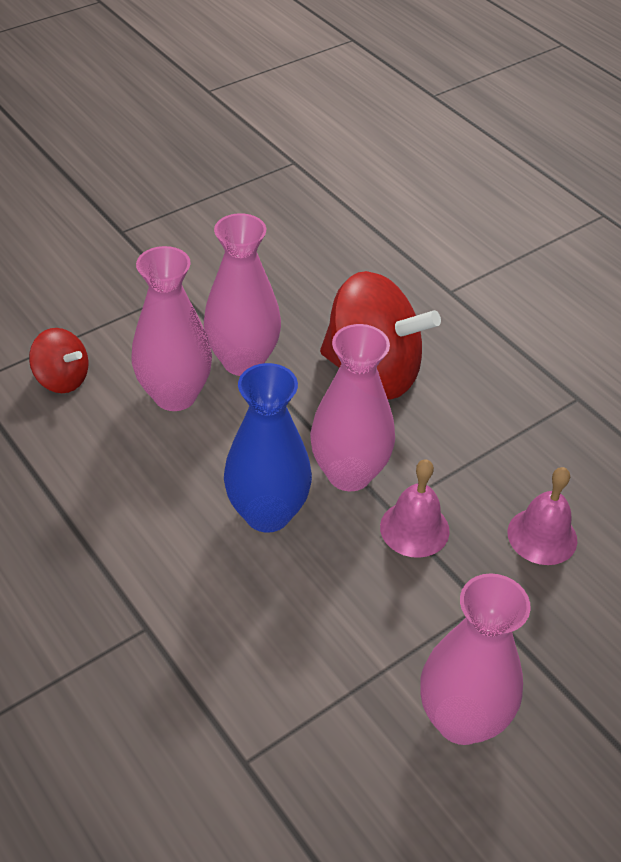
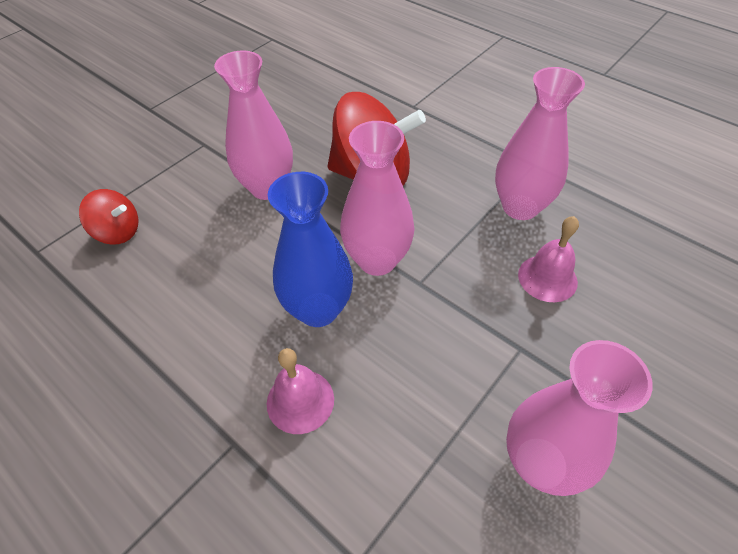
camera: 10 degrees left, 5 degrees up
pink vase [131,246,212,411] -> pink vase moved to [495,67,585,220]
pink bell [380,459,450,558] -> pink bell moved to [267,348,334,434]

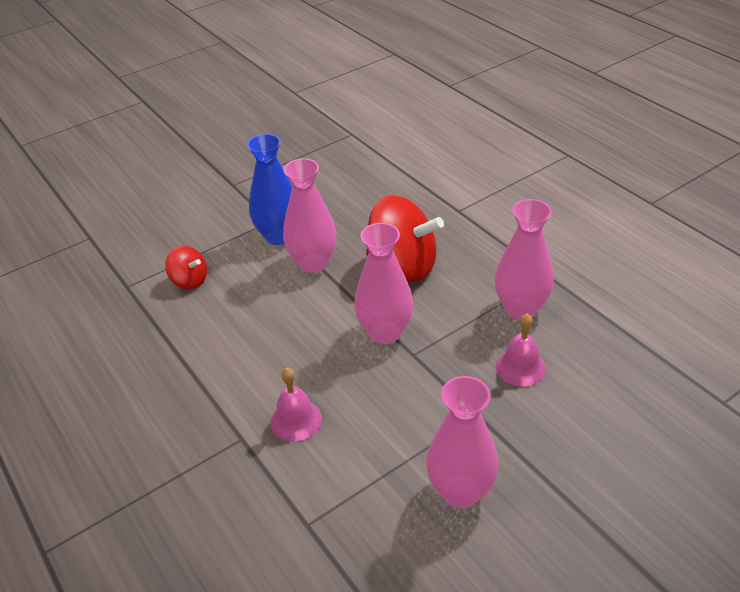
camera: 15 degrees right, 10 degrees down
blue vase [268,172,353,327] -> blue vase moved to [247,134,293,245]

